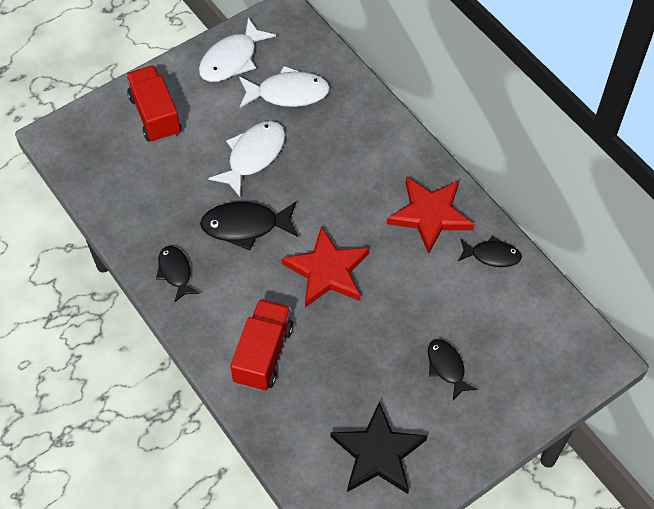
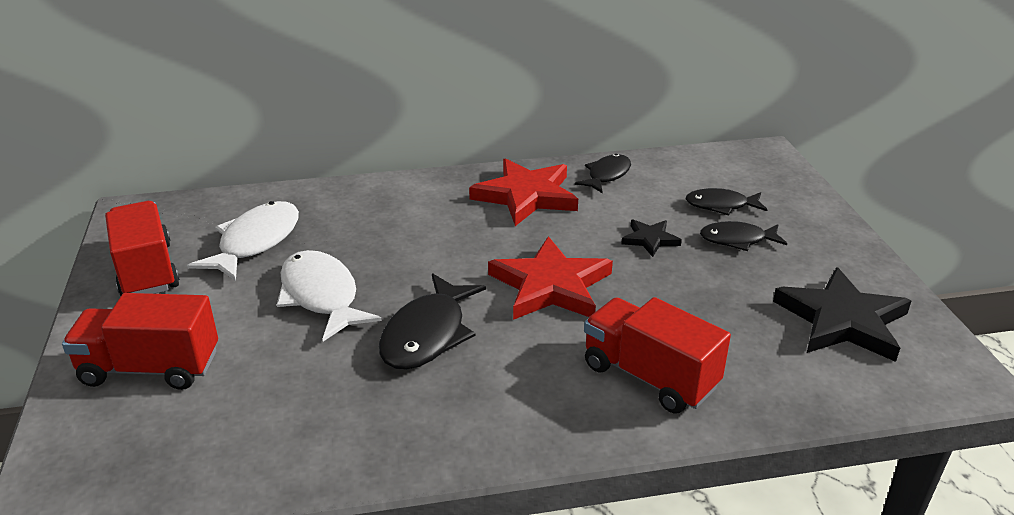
camera: 65 degrees left, 25 degrees down
black fish [156,246,200,303] -> black fish moved to [685,188,768,215]
white fish [199,18,276,82] -> red truck [105,201,180,296]
none -> black star [621,220,682,257]

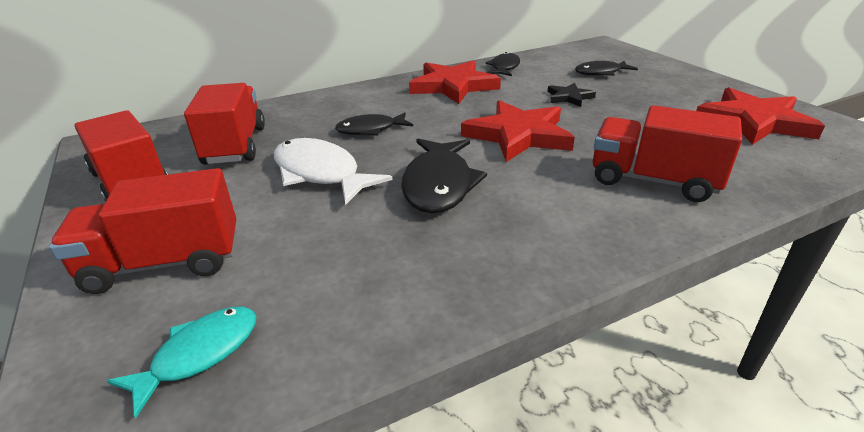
camera: 15 degrees left, 0 degrees up
white fish [187,201,299,281] -> red truck [184,83,265,165]
black fish [700,221,787,251] -> black fish moved to [335,112,413,136]
black star [773,267,911,362] -> red star [696,87,825,145]
none -> turquoise fish [107,307,257,419]

